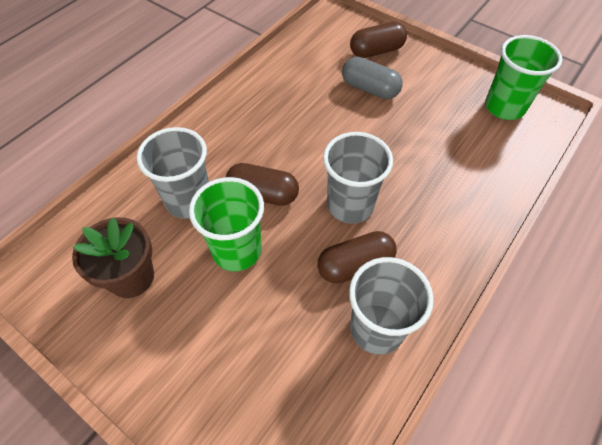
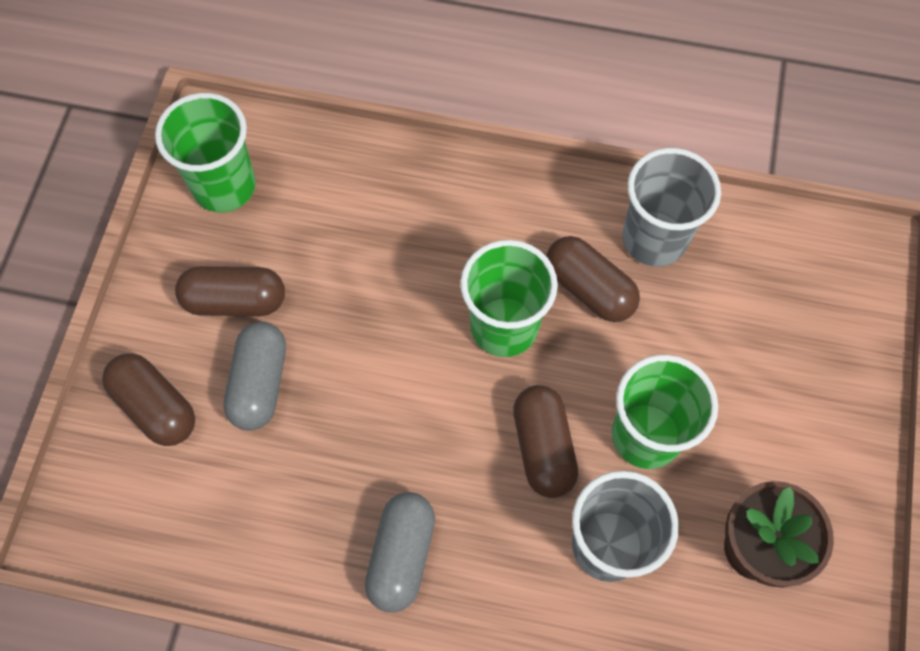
camera: 115 degrees left, 10 degrees up
grey cup [323,132,393,224] -> green cup [460,240,558,357]
none -> brown capsule [175,266,285,316]
none -> grey capsule [365,492,435,613]

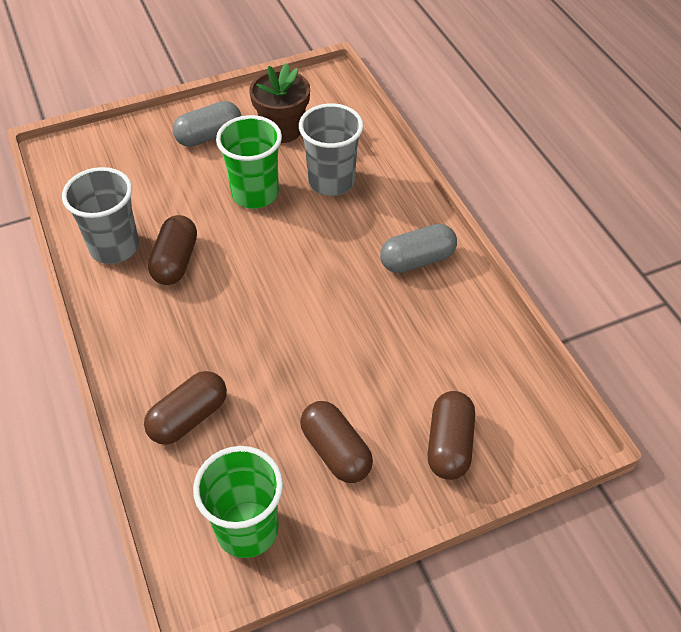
camera: 125 degrees left, 15 degrees down
grey capsule [224,322,286,431] -> grey capsule moved to [173,101,241,147]
green cup [460,240,558,357] -> none
brown capsule [513,385,578,498] -> brown capsule moved to [144,371,227,445]

